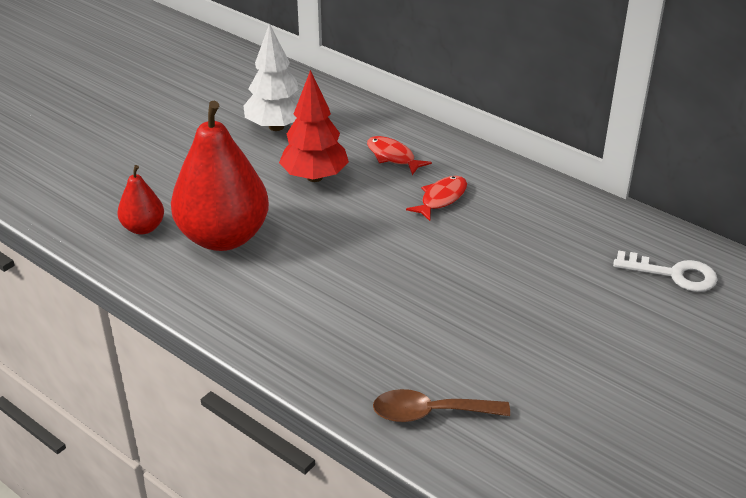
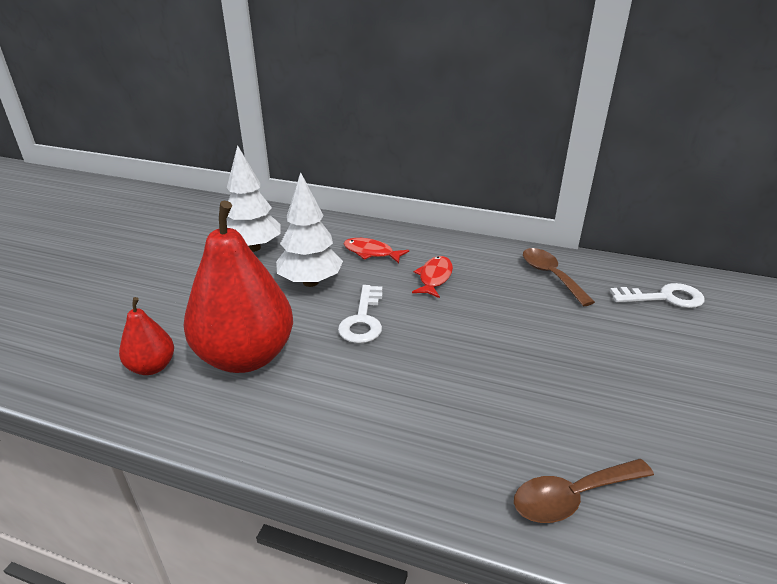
camera: 20 degrees left, 5 degrees down
red tree [279,70,349,182] -> white tree [276,172,343,287]
none -> white key [338,285,382,343]
none -> brown spoon [523,248,595,306]

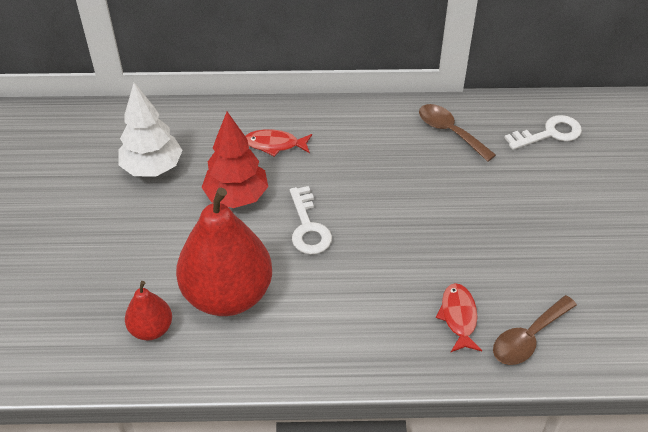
camera: 20 degrees left, 15 degrees up
white tree [276,172,343,287] -> red tree [201,112,268,208]
red fish [412,256,453,298] -> red fish moved to [436,283,482,352]

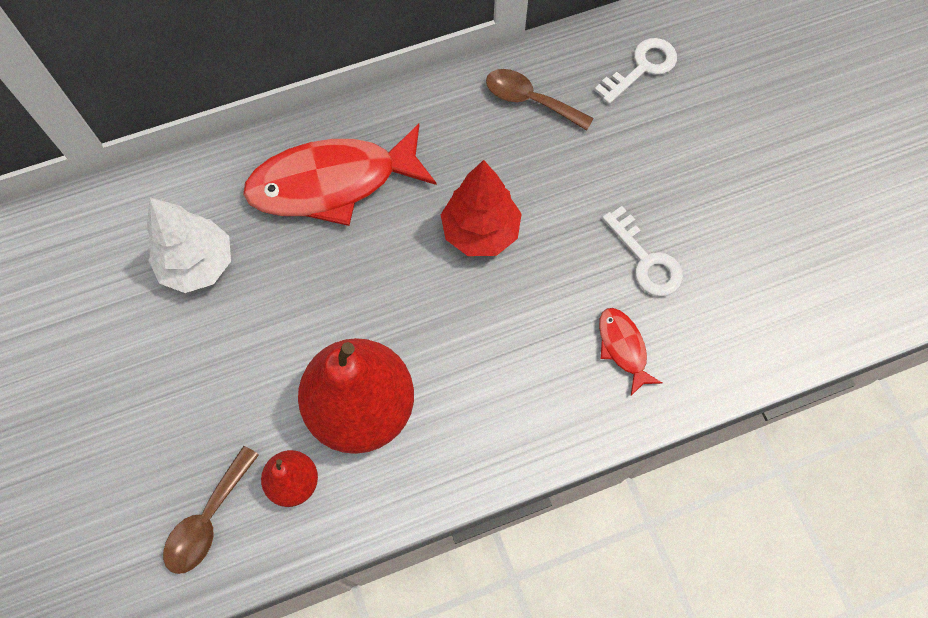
camera: 20 degrees left, 20 degrees up
red tree [201,112,268,208] -> red tree moved to [441,160,522,256]
red fish [245,129,312,157] -> red fish [243,124,437,226], size x2.20
white key [290,186,332,254] -> white key moved to [602,206,683,296]
brown spoon [493,295,577,365] -> brown spoon moved to [163,446,259,574]

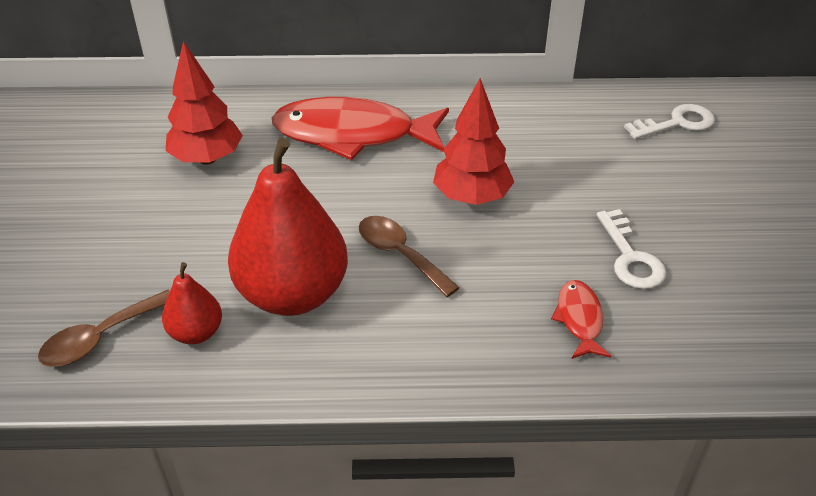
camera: 20 degrees right, 25 degrees down
white tree [146,198,231,293] -> red tree [166,41,243,165]
brown spoon [486,69,594,131] -> brown spoon moved to [359,216,460,297]

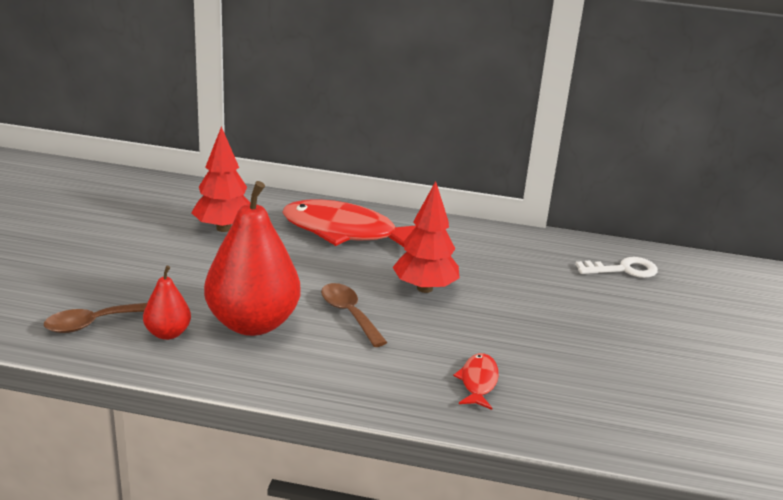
camera: 10 degrees right, 15 degrees down
white key [597,209,666,289] -> none

